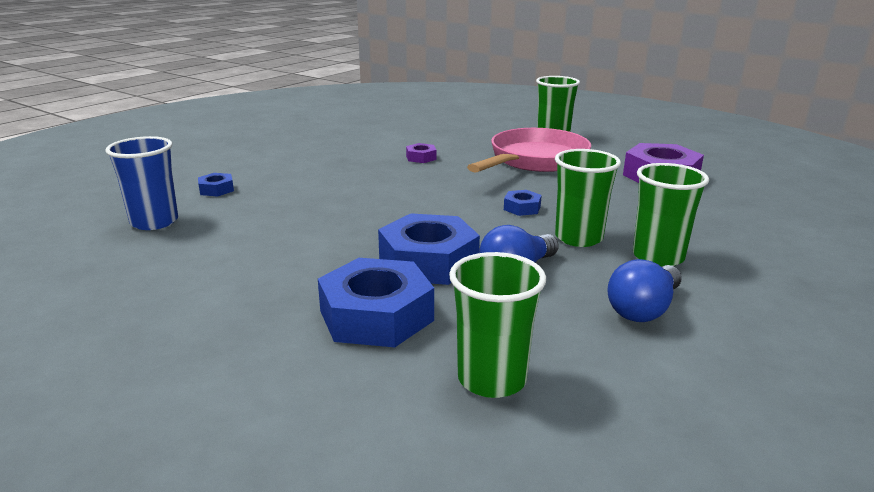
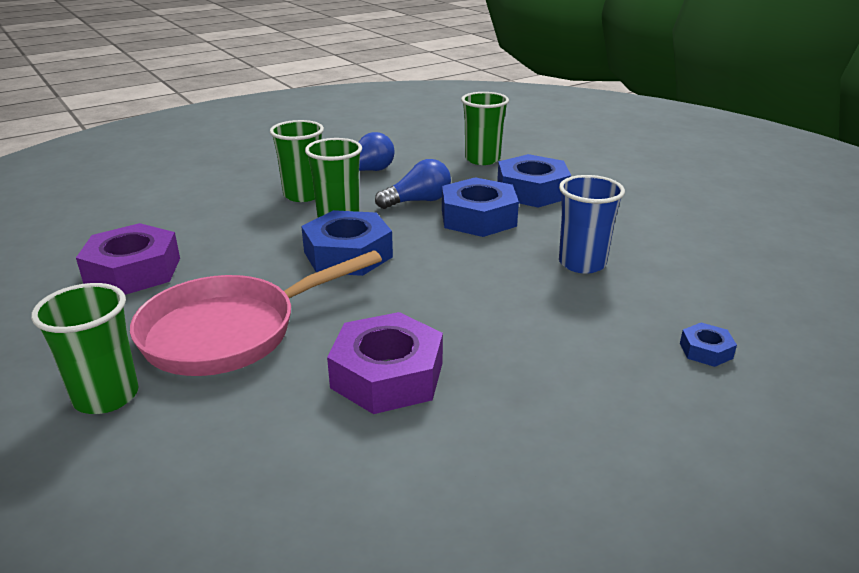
camera: 160 degrees left, 5 degrees up
blue cup [105,136,178,230] -> blue cup moved to [559,175,625,274]
purple nut [406,143,436,163] -> purple nut [327,312,443,414], size x2.15
blue nut [504,190,542,216] -> blue nut [301,210,393,276], size x2.15

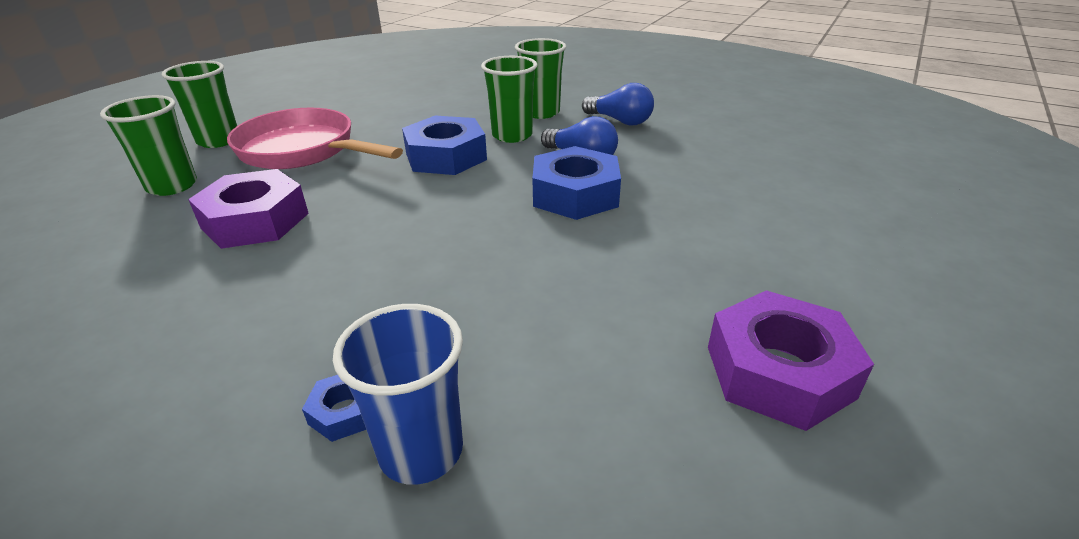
camera: 65 degrees right, 5 degrees up
purple nut [76,223,180,295] -> purple nut moved to [708,290,874,431]
green cup [461,92,509,165] -> green cup moved to [100,95,197,196]
blue nut [497,154,571,208] -> none
blue cup [559,175,625,274] -> blue cup moved to [333,304,463,485]

